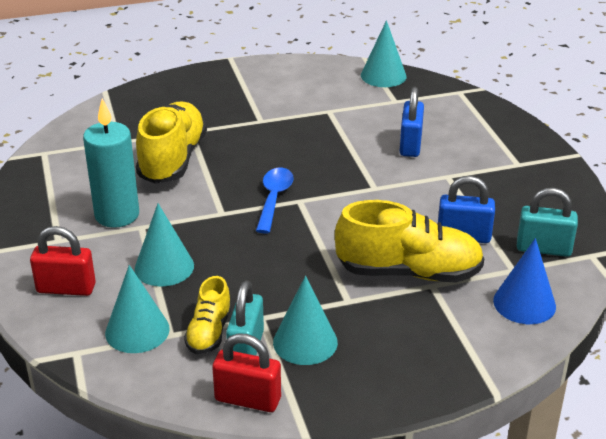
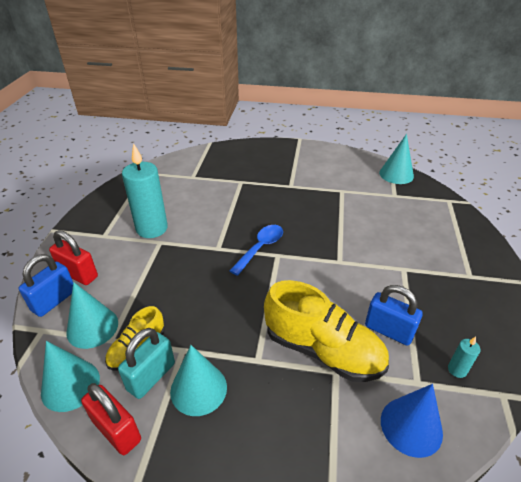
camera: 25 degrees right, 5 degrees up
turquoise cone [135,203,194,286] -> turquoise cone moved to [41,341,100,412]
yellow shoe [136,102,207,184] -> none
blue padlock [400,87,424,157] -> blue padlock moved to [19,254,73,317]
turquoise padlock [517,188,578,257] -> turquoise candle [448,336,480,378]

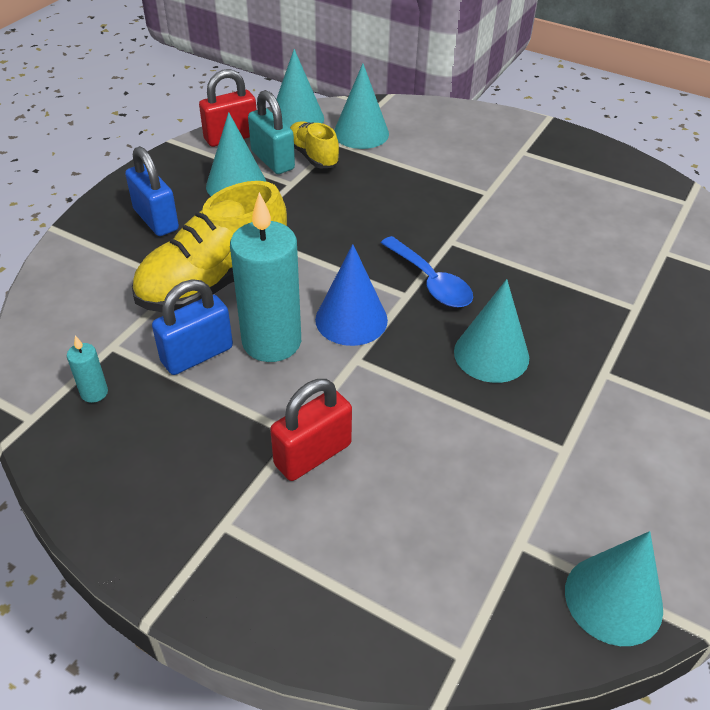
camera: 110 degrees right, 5 degrees up
blue padlock [19,254,73,317] -> blue padlock moved to [125,146,179,236]
red padlock [49,230,98,285] -> red padlock moved to [270,379,352,481]
turquoise candle [122,143,168,238] -> turquoise candle moved to [230,192,301,362]
blue cone [381,384,443,458] -> blue cone moved to [315,244,388,346]
none -> turquoise cone [454,279,529,383]

